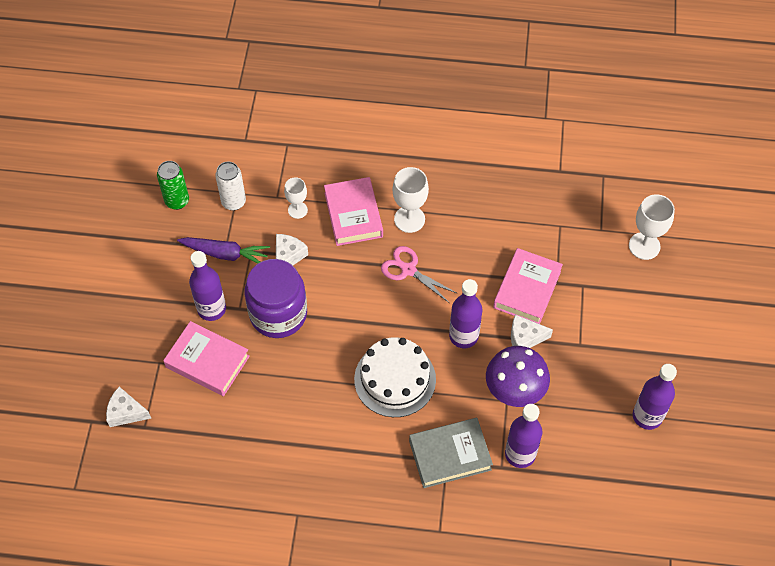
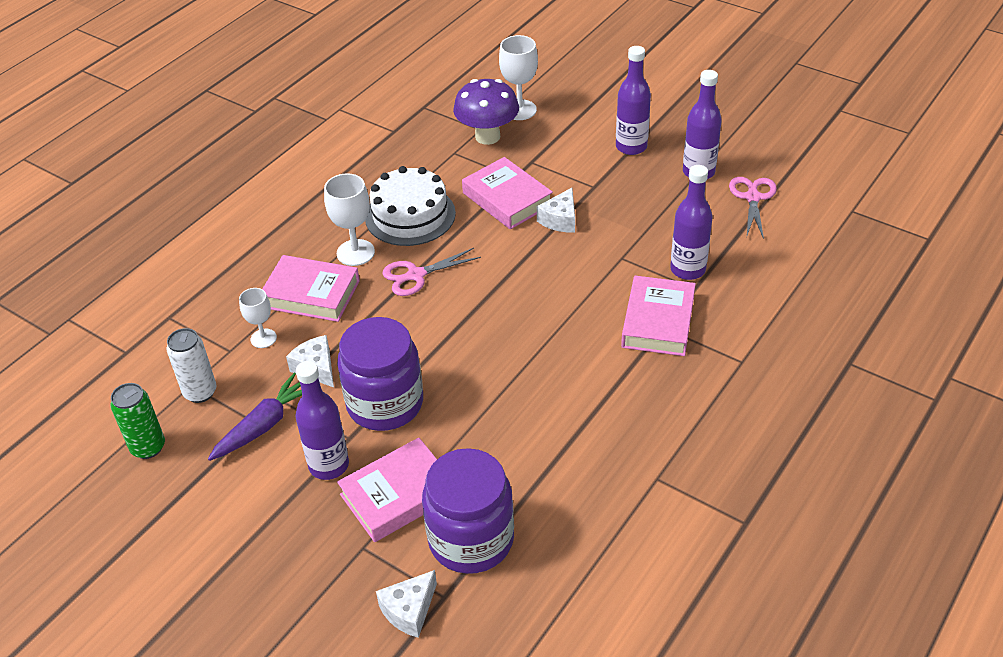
camera: 60 degrees left, 15 degrees down
white cake [354,337,436,417] -> white cake moved to [365,166,456,246]
grey book [409,418,493,488] -> pink book [621,276,696,356]
purple bottle [449,279,482,348] -> purple bottle moved to [616,46,651,155]
purple mushroom [486,346,550,407] -> purple mushroom moved to [453,79,519,145]
none -> purple jar [422,448,514,574]
none -> pink scissors [729,177,777,239]

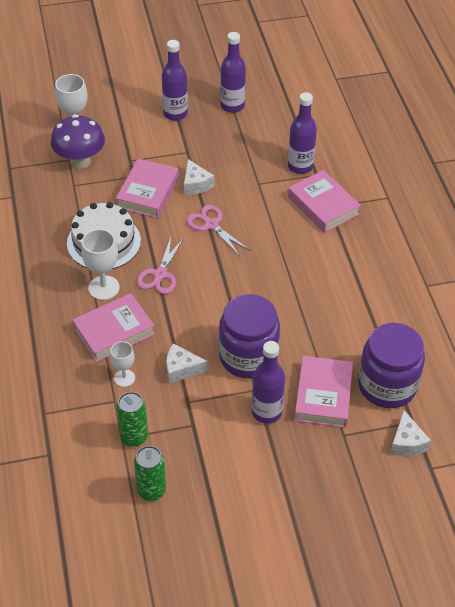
camera: 50 degrees left, 5 degrees up
white can [166,328,216,403] -> green can [116,392,148,447]
purple carrot [208,373,302,461] -> none
pink book [462,157,553,229] -> pink book turned 75 degrees counterclockwise [116,159,179,218]
pink scissors [729,177,777,239] -> pink scissors moved to [186,205,249,256]

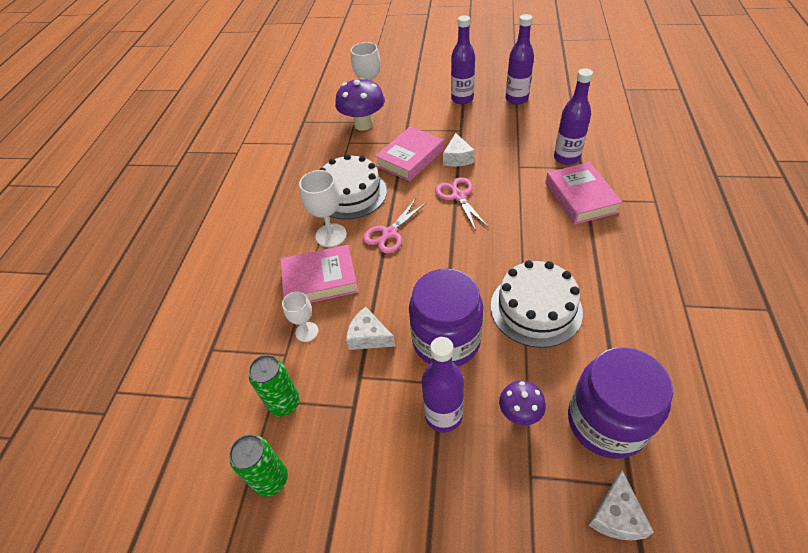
camera: 25 degrees right, 0 degrees up
pink book [294,356,353,428] -> purple mushroom [499,380,546,425]
none -> white cake [491,260,583,348]

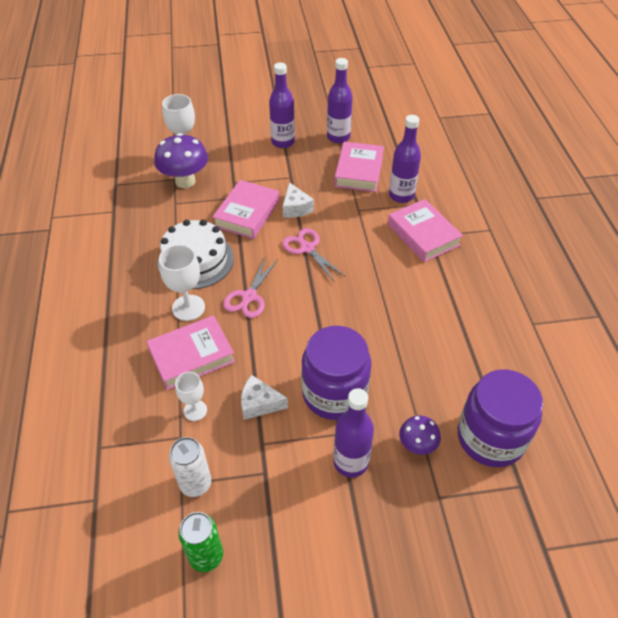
camera: 20 degrees left, 0 degrees up
green can [248,355,300,417] -> white can [169,437,211,497]
white cake [491,260,583,348] -> none
white cheese [588,470,654,540] -> none
none -> pink book [334,142,384,192]

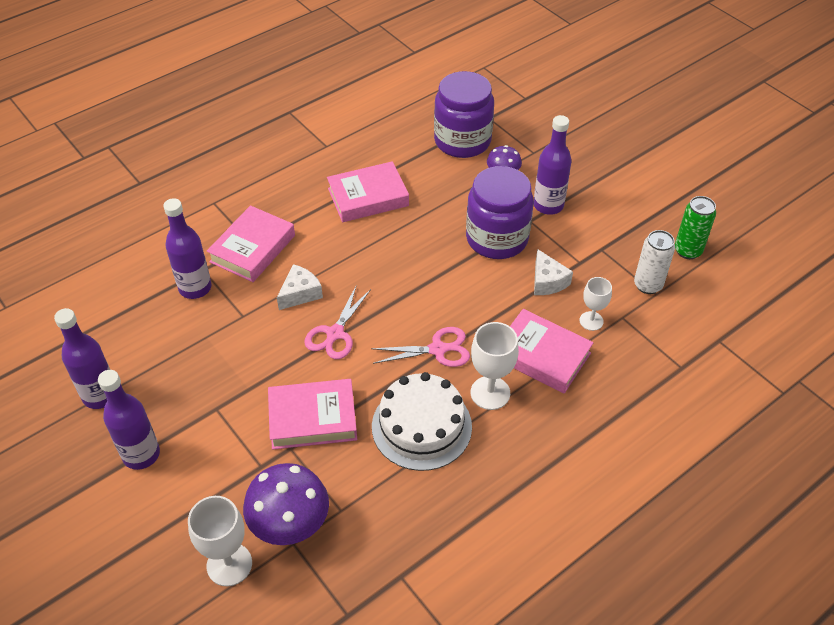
camera: 120 degrees left, 0 degrees up
white cheese [283,182,314,218] -> white cheese moved to [277,264,323,310]
pink book [334,142,384,192] -> pink book moved to [327,161,409,222]

